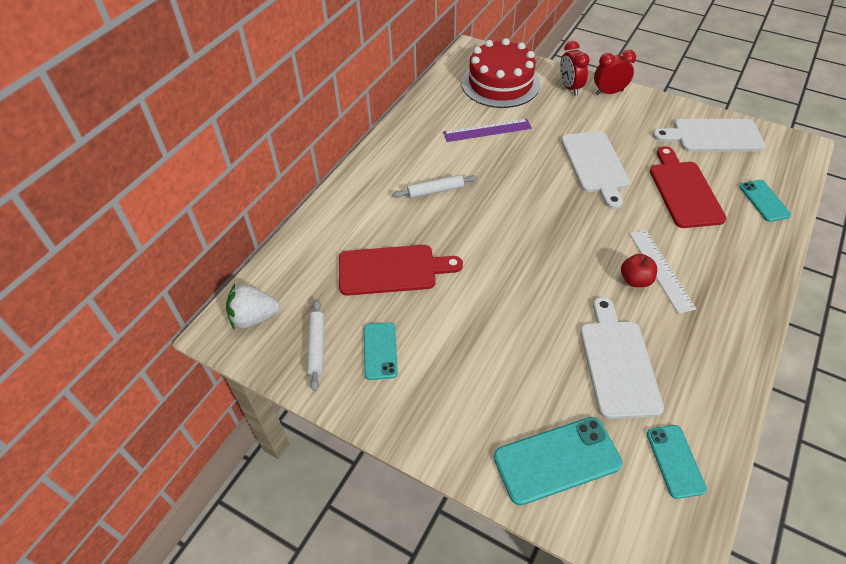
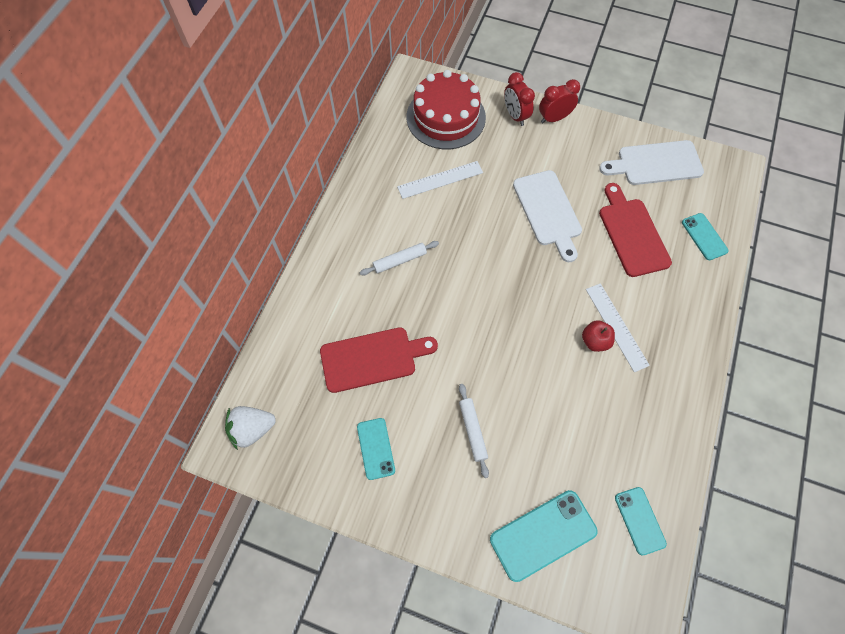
camera: 10 degrees left, 15 degrees up
white rolling pin [307,299,324,391] -> white rolling pin moved to [459,384,489,478]
purple ruler [443,119,532,142] -> white ruler [397,161,483,199]
white cutting board [580,297,664,419] -> none

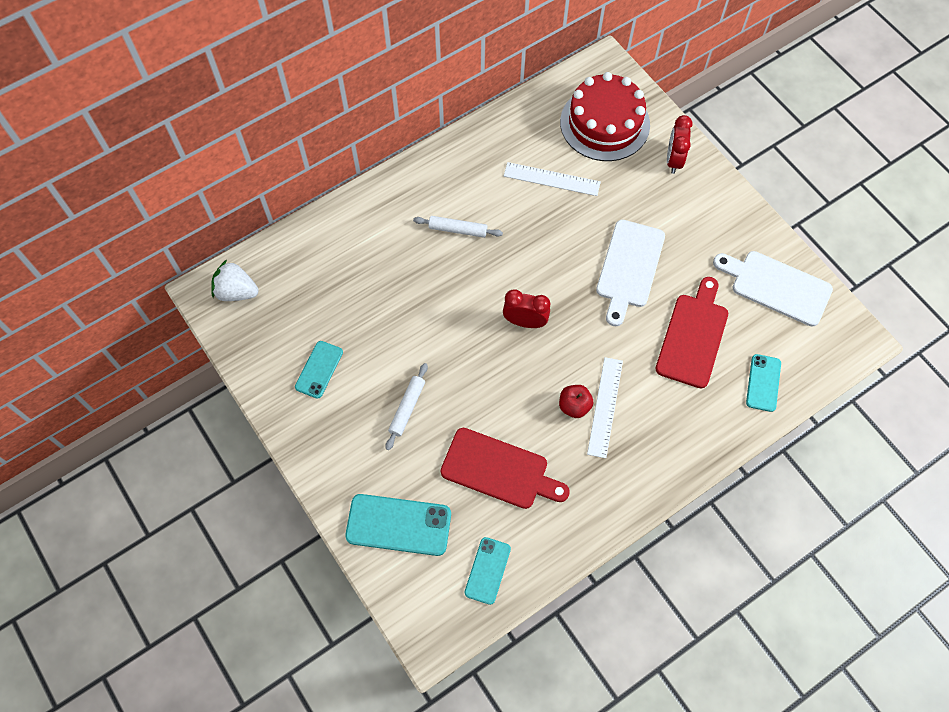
camera: 35 degrees right, 0 degrees up
red cutting board [320,327,438,393] -> red cutting board moved to [441,428,570,509]
red clock [539,79,580,123] -> red clock moved to [503,289,550,328]

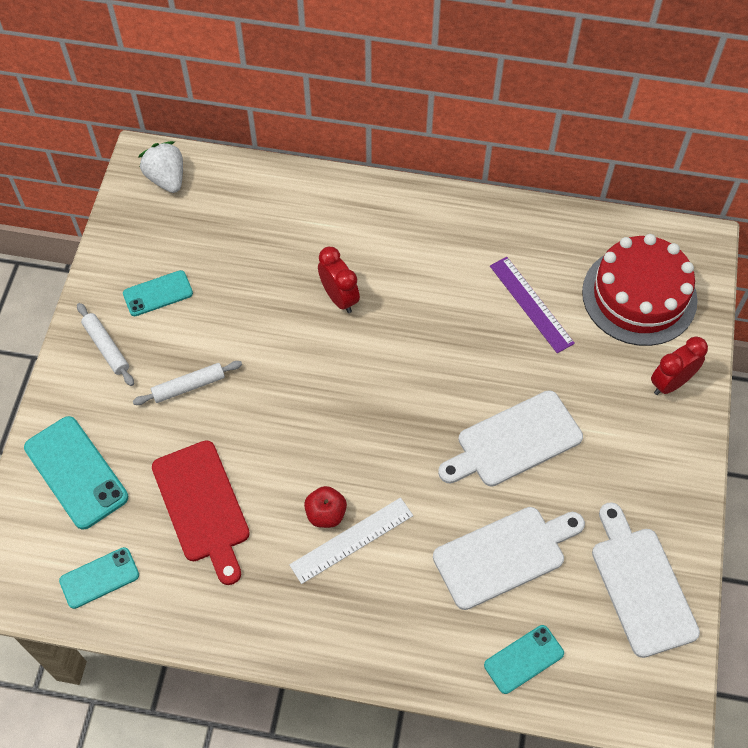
camera: 45 degrees right, 5 degrees down
white rolling pin [413,216,503,238] -> white rolling pin moved to [77,303,134,386]
red clock [503,289,550,328] -> red clock moved to [318,247,360,313]
white ruler [504,162,601,196] -> purple ruler [490,257,575,353]
red cutting board [655,277,728,389] -> white cutting board [433,507,585,610]

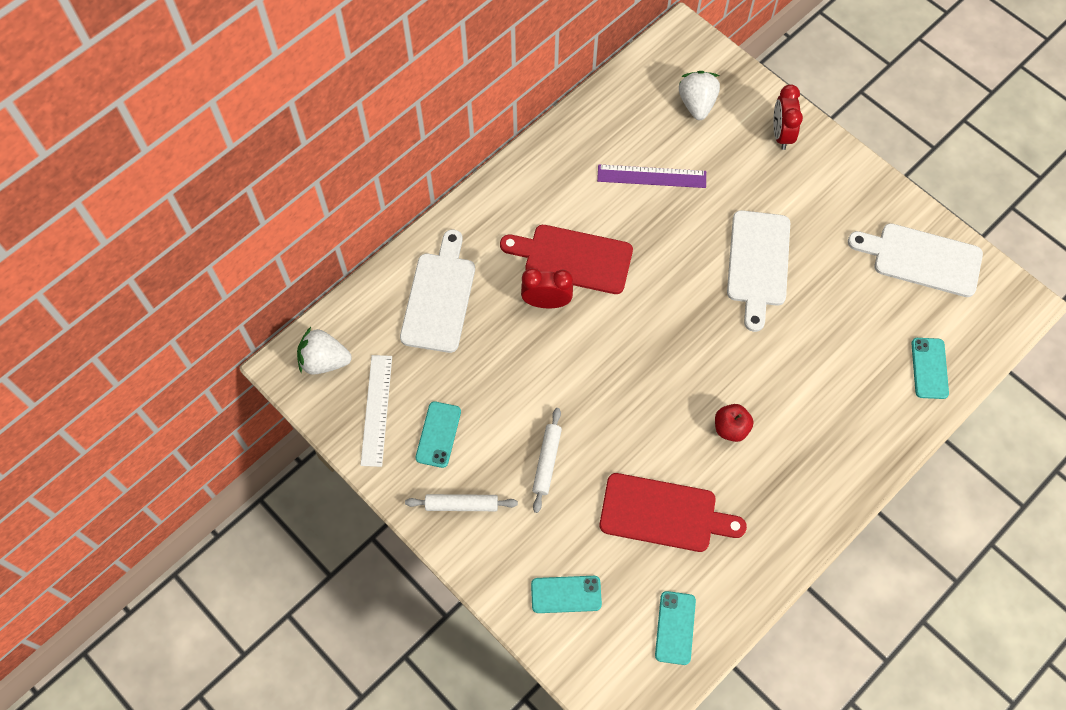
camera: 55 degrees left, 5 degrees up
turquoise phone [24,416,128,530] -> turquoise phone [531,576,602,613], size x0.61
white ruler [289,497,413,584] -> white ruler moved to [361,355,392,467]
white cutting board [433,507,585,610] -> white cutting board moved to [400,230,475,353]
red cake [582,234,698,346] -> white strawberry [679,71,720,120]
none -> red cutting board [500,225,633,294]

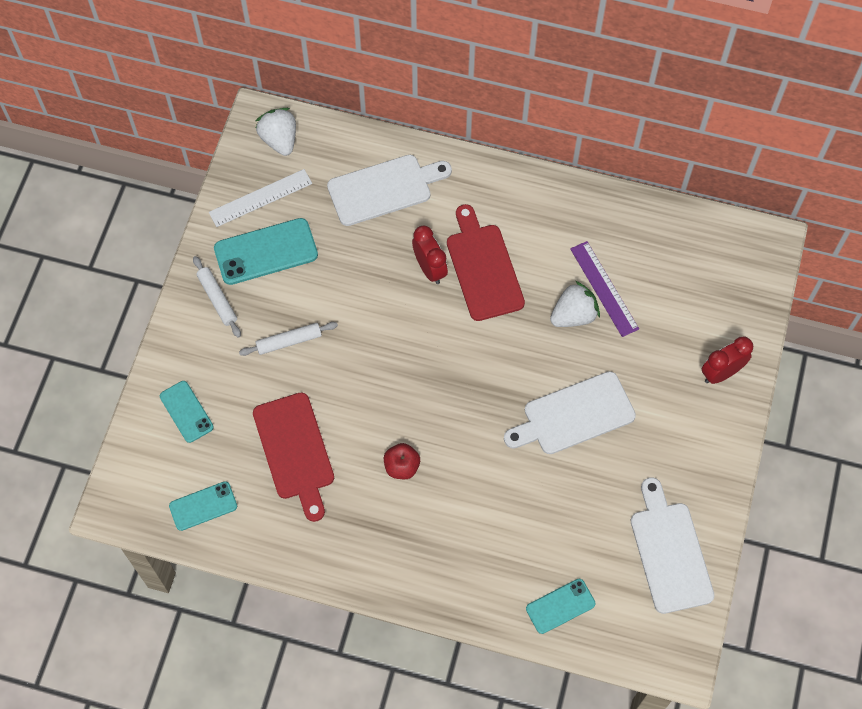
camera: 60 degrees right, 0 degrees up
turquoise phone [415,401,461,468] -> turquoise phone [214,218,318,285], size x1.65
white strawberry [679,71,720,120] -> white strawberry moved to [550,281,600,327]

